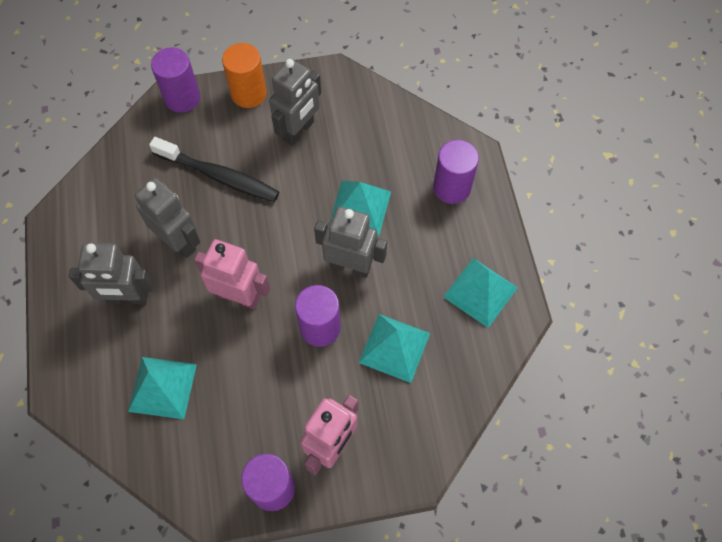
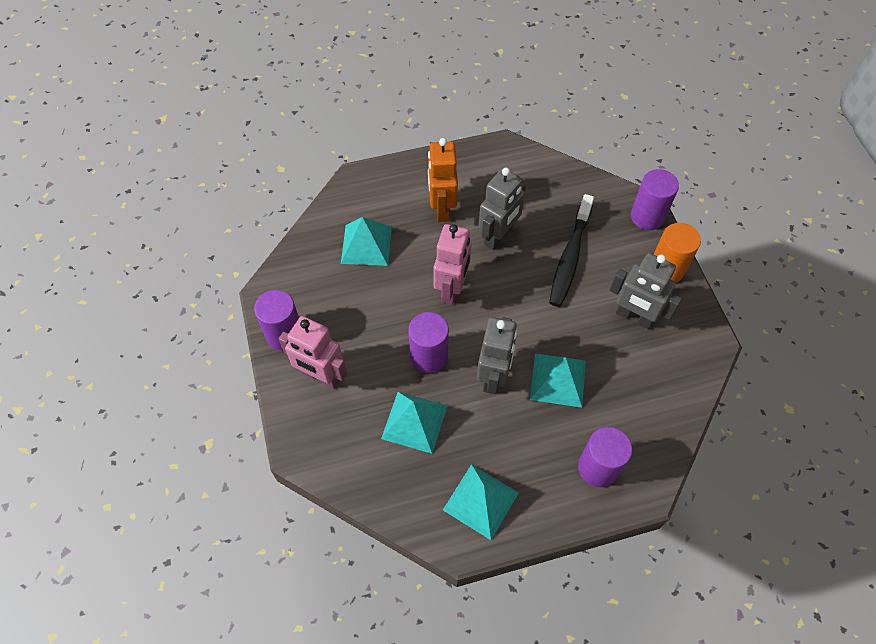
camera: 85 degrees right, 5 degrees down
grey robot [69,243,154,304] -> orange robot [428,138,458,222]

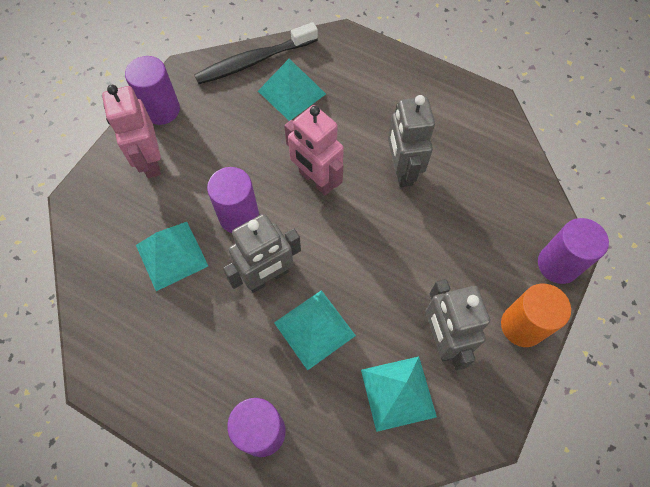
camera: 45 degrees right, 5 degrees up
orange robot [428,138,458,222] -> none
pink robot [433,224,472,305] -> pink robot turned 75 degrees clockwise [284,105,344,195]
turquoise pyramid [443,464,519,540] -> turquoise pyramid moved to [361,356,437,432]
grey robot [479,168,526,250] -> grey robot turned 90 degrees clockwise [388,95,435,187]
black toothbrush [549,194,594,307] -> black toothbrush moved to [194,22,318,84]

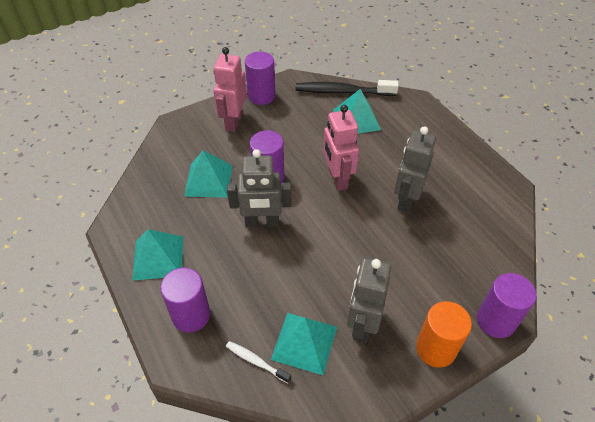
camera: 30 degrees right, 15 degrees down
turquoise pyramid [274,290,356,371] -> turquoise pyramid moved to [132,229,183,281]
none -> white toothbrush [226,341,291,383]

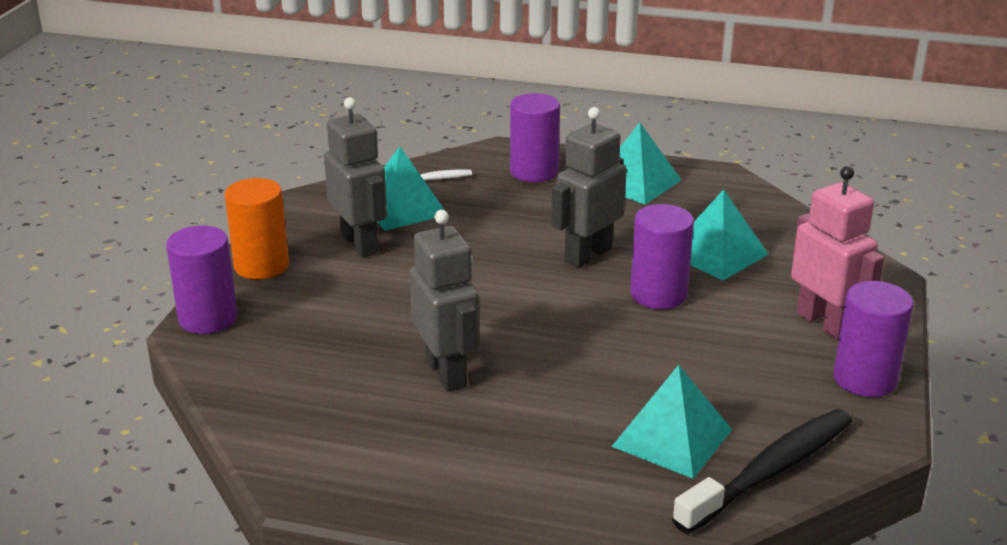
camera: 135 degrees right, 20 degrees down
pink robot [323,105,359,191] -> none

